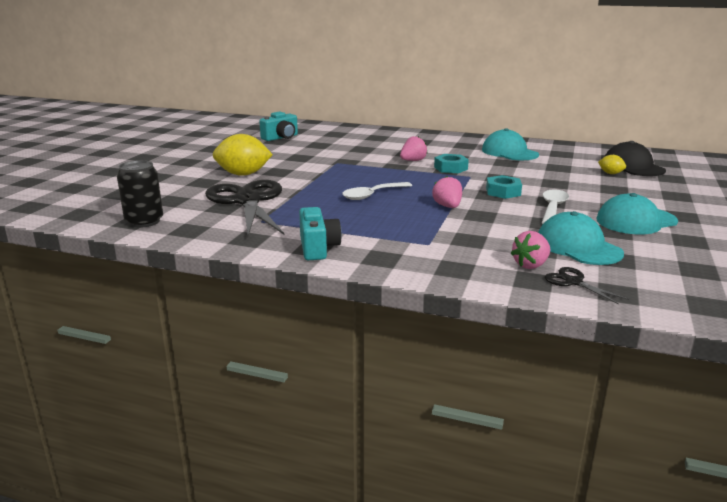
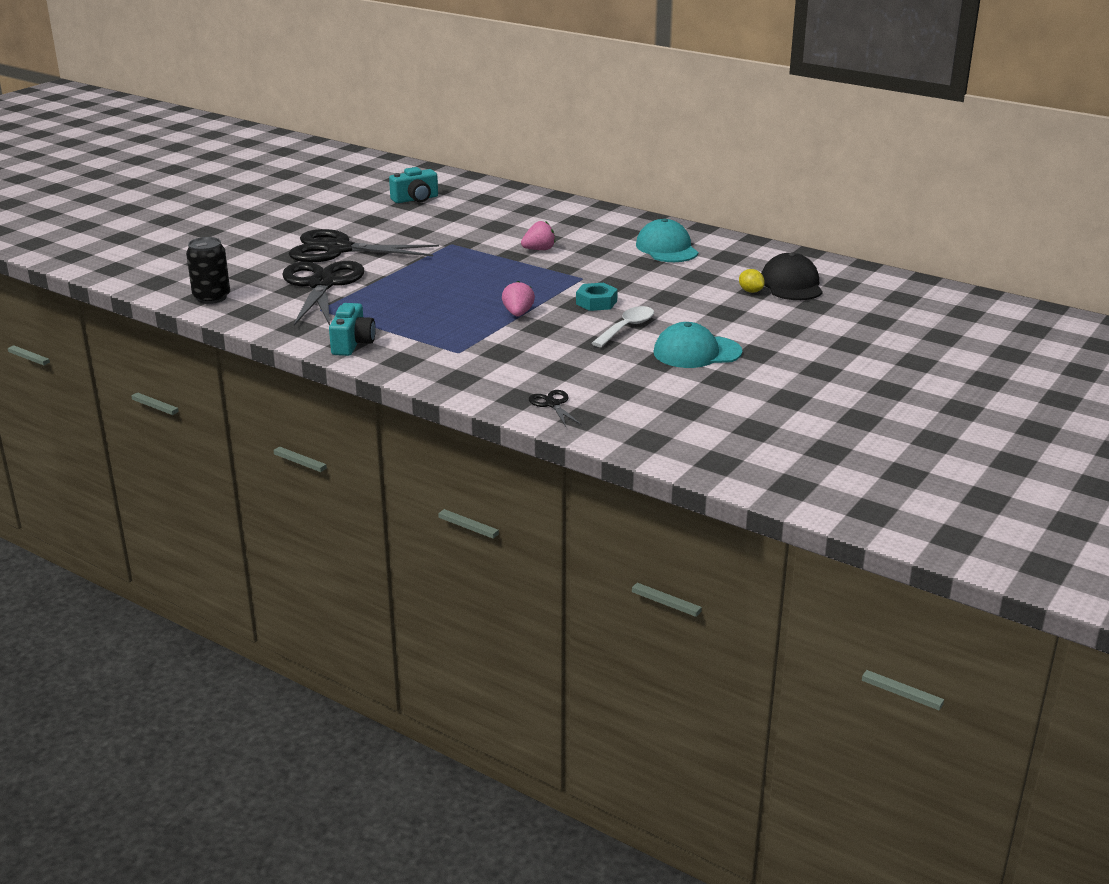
camera: 15 degrees right, 5 degrees up
yellow lemon [213,134,273,176] -> black scissors [289,229,439,262]
white spoon [342,182,412,200] -> none
turquoise nut [434,154,469,173] -> none
pink strawberry [511,231,550,269] -> none
turquoise cap [538,211,624,265] -> none

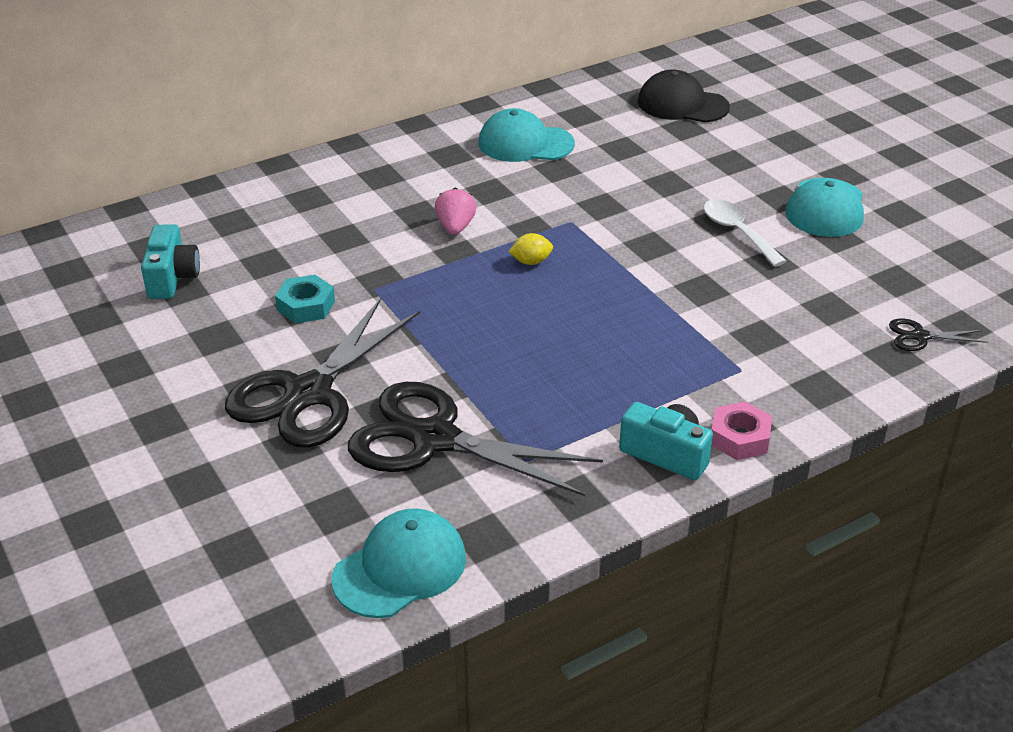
camera: 65 degrees left, 10 degrees up
black can [186,237,230,304] -> turquoise cap [332,508,466,618]
pink strawberry [502,281,535,317] -> none
turquoise nut [576,283,618,311] -> turquoise nut moved to [275,275,335,323]
yellow lemon [739,269,765,293] -> yellow lemon moved to [508,233,553,265]
none -> pink nut [711,401,772,460]

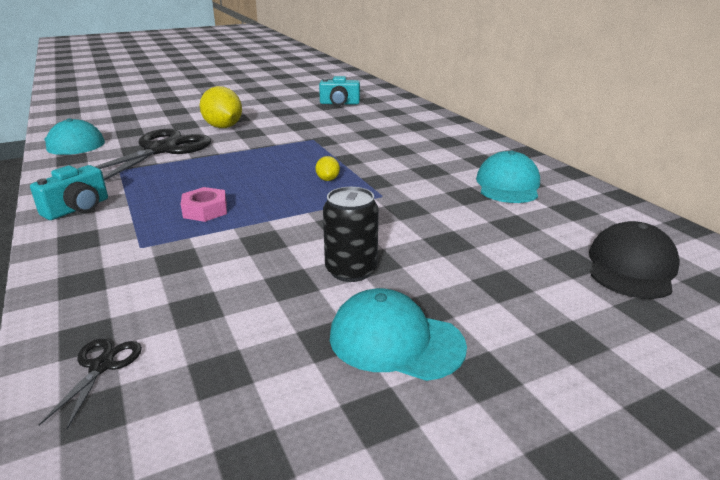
camera: 95 degrees right, 10 degrees down
black scissors [225,298,420,448] -> yellow lemon [200,86,242,128]
turquoise nut [275,275,335,323] -> none
pink strawberry [435,187,477,235] -> none
white spoon [704,199,787,267] -> black can [323,187,379,282]
pink nut [711,401,772,460] -> pink nut moved to [181,187,227,222]

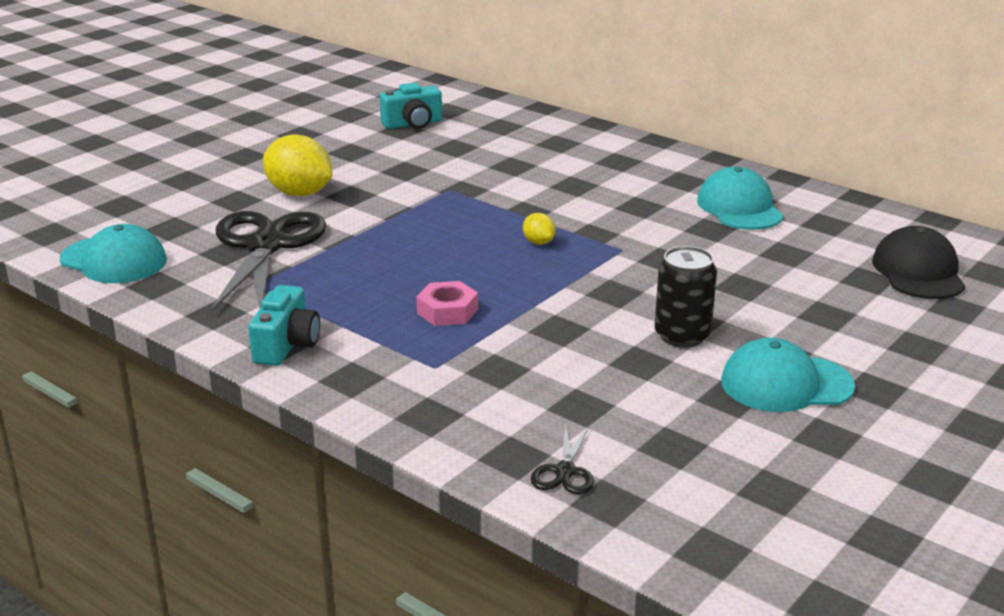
camera: 25 degrees left, 0 degrees up
black scissors [39,339,142,429] -> black scissors turned 150 degrees counterclockwise [531,424,594,494]

